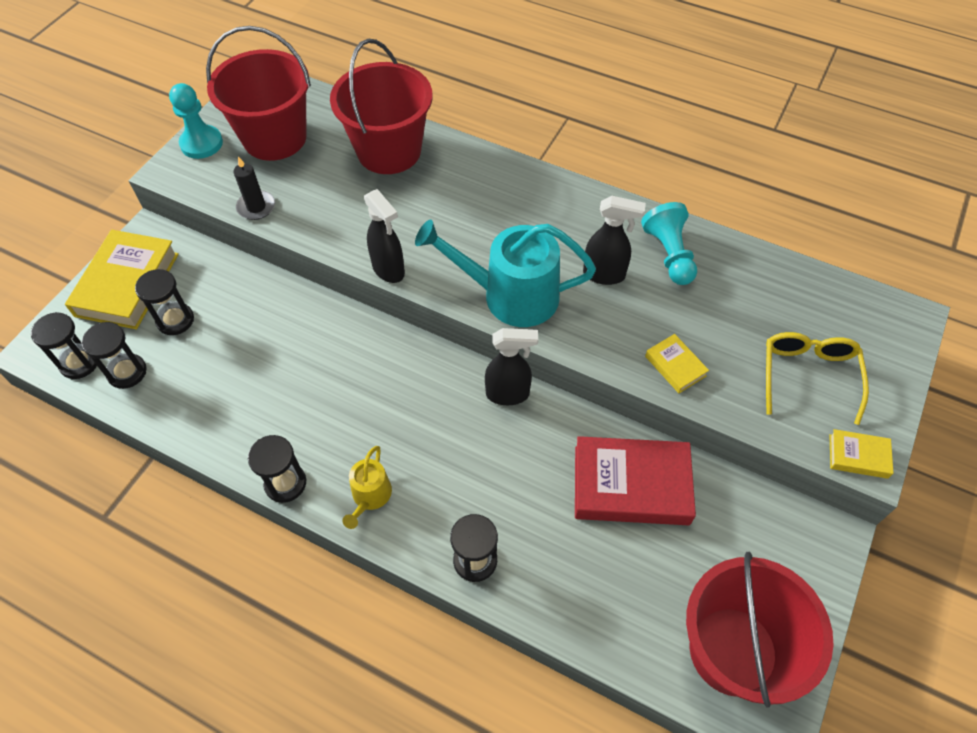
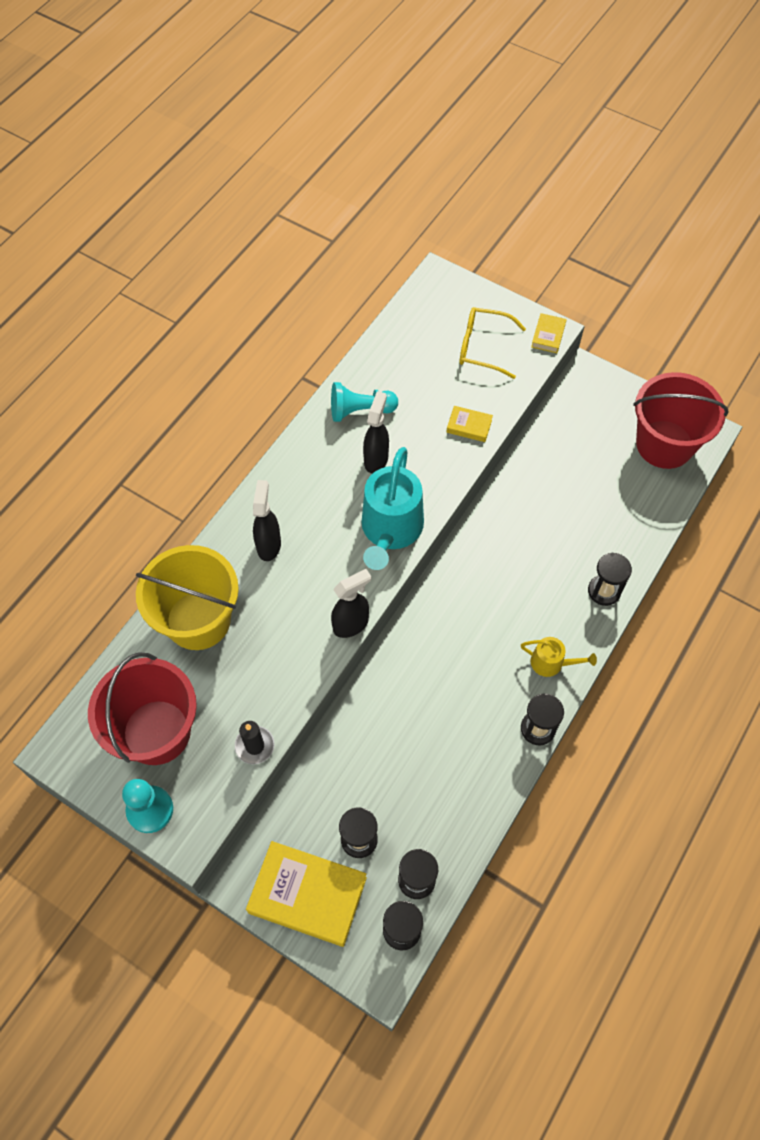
camera: 85 degrees left, 5 degrees up
red bucket [330,39,432,174] -> yellow bucket [136,545,239,650]
black spray bottle [485,328,538,405] -> black spray bottle moved to [253,480,281,561]
red book [575,436,696,525] -> none
yellow book [645,334,709,393] -> yellow book turned 45 degrees clockwise [446,406,493,442]

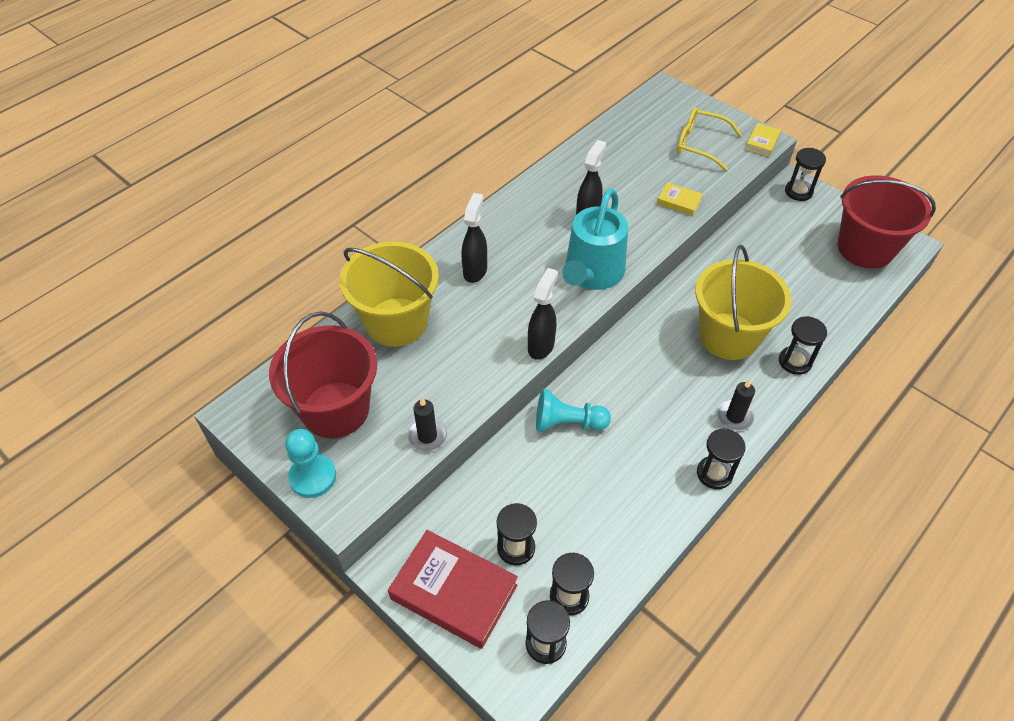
camera: 10 degrees right, 10 degrees down
yellow book [246,841,367,947] -> red book [388,530,518,649]
turquoise pawn [331,382,398,422] -> turquoise pawn moved to [536,389,611,432]
black spray bottle [331,569,371,638] -> black spray bottle turned 45 degrees counterclockwise [528,268,558,360]
yellow watering can [521,637,597,677] -> black candle [717,379,755,431]
none -> yellow bucket [695,245,791,360]
none -> black hourglass [785,148,826,201]

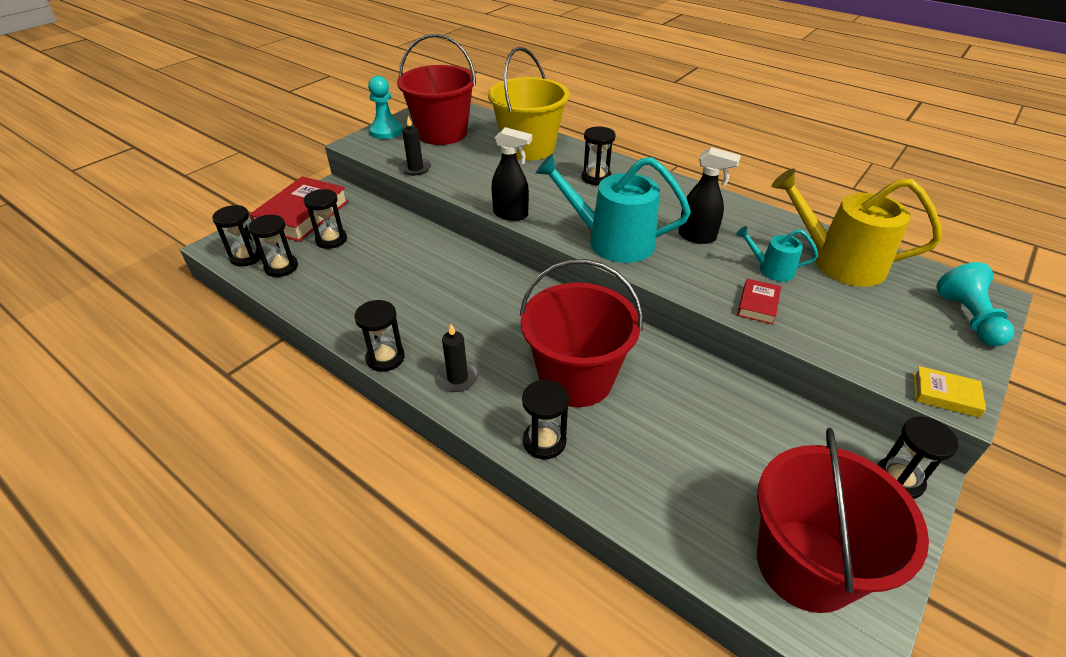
camera: 85 degrees right, 10 degrees down
black spray bottle [461,193,487,283] -> black hourglass [582,126,616,186]
turquoise pawn [536,389,611,432] -> turquoise pawn moved to [936,262,1014,346]
yellow book [657,182,703,216] -> red book [737,279,781,324]
yellow glasses [677,108,742,171] -> none
yellow bucket [695,245,791,360] -> red bucket [520,259,643,407]
none -> turquoise watering can [736,226,818,282]
none -> yellow watering can [772,169,942,287]

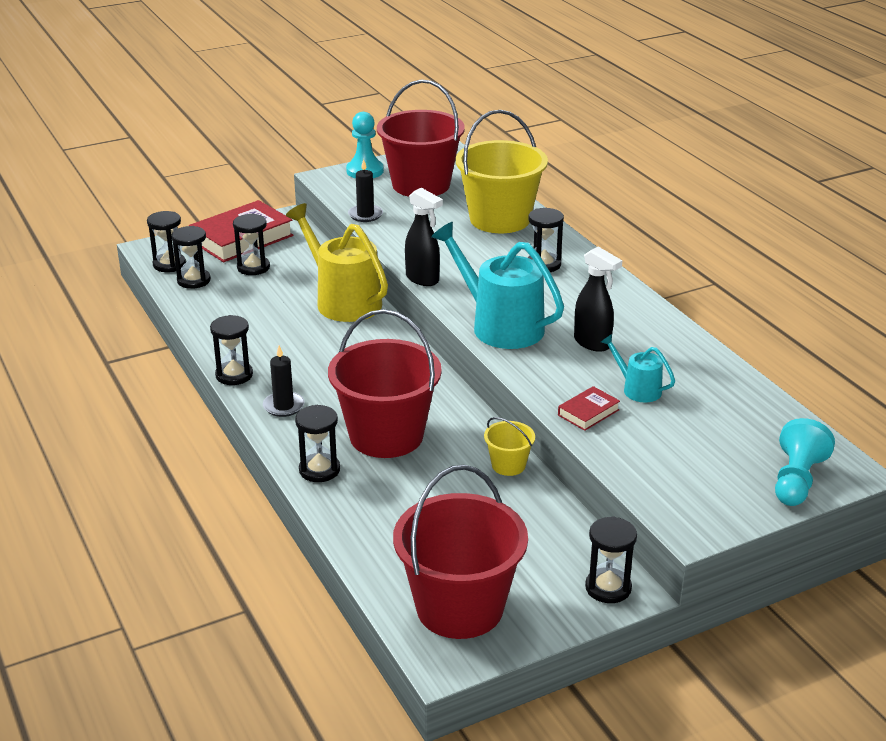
camera: 25 degrees right, 10 degrees down
yellow watering can [772,169,942,287] -> yellow watering can moved to [286,203,388,322]
yellow book [913,366,986,418] -> none
none -> yellow bucket [484,417,535,476]

